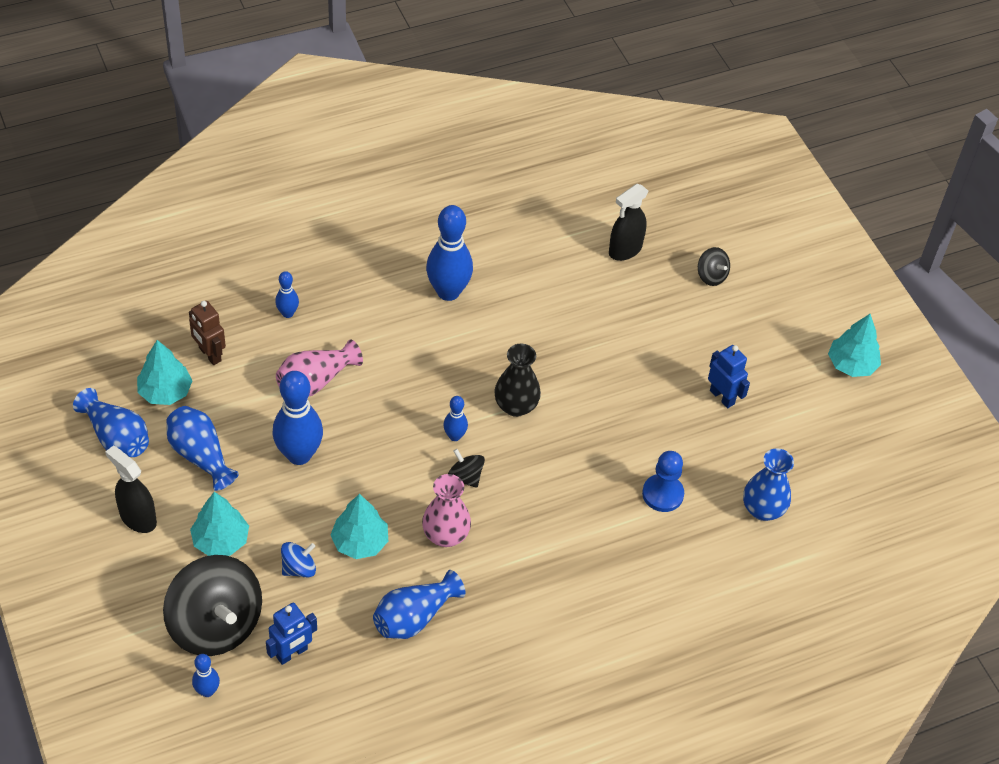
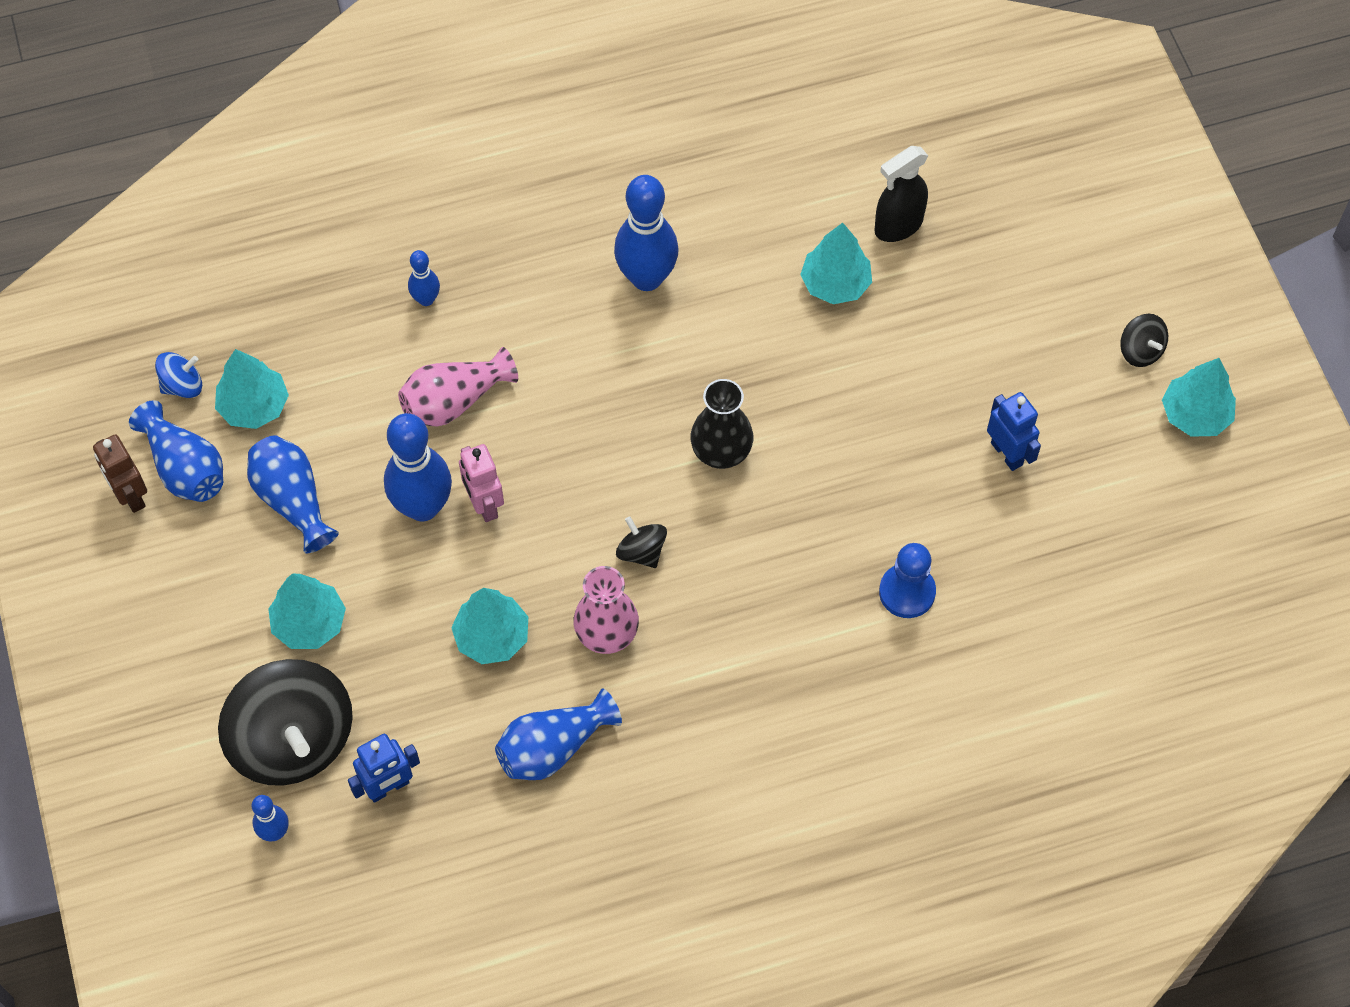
camera: 10 degrees right, 10 degrees up
black spray bottle [105,446,157,533] -> none
brown robot [189,301,226,365] -> brown robot moved to [93,434,147,513]
blue spinning top [281,542,316,577] -> blue spinning top moved to [155,352,202,398]
blue bowling pin [443,396,468,441] -> none
black spinning top [698,247,730,286] -> black spinning top moved to [1120,314,1168,367]
blue vase [743,448,794,521] -> none
none -> pink robot [459,444,504,522]
none -> turquoise tree [800,223,872,304]

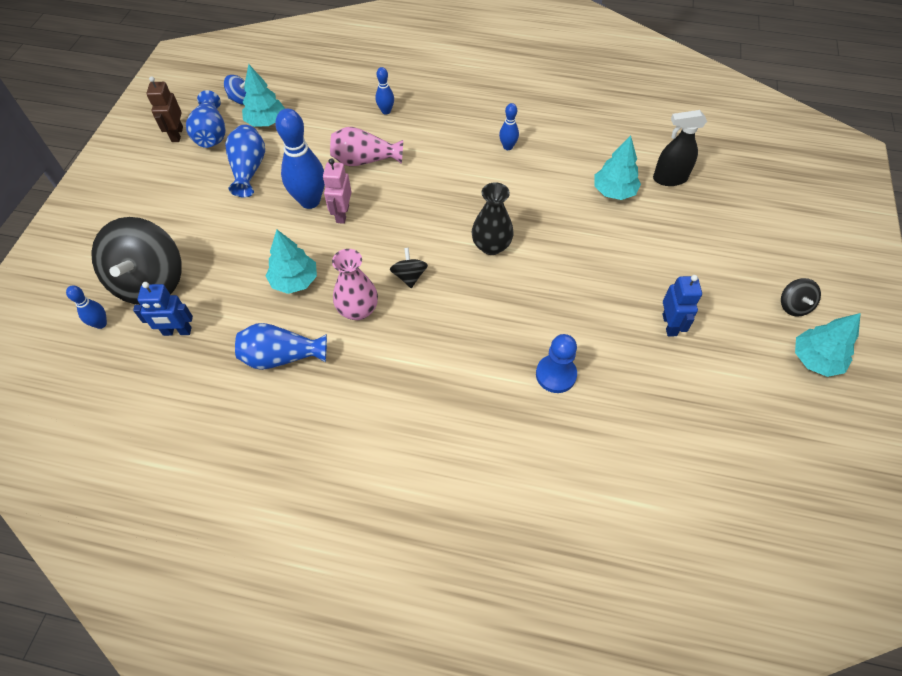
camera: 30 degrees right, 5 degrees down
turquoise tree [268,573,346,649] -> none
blue bowling pin [614,175,679,291] -> blue bowling pin [499,103,519,150], size x0.50

